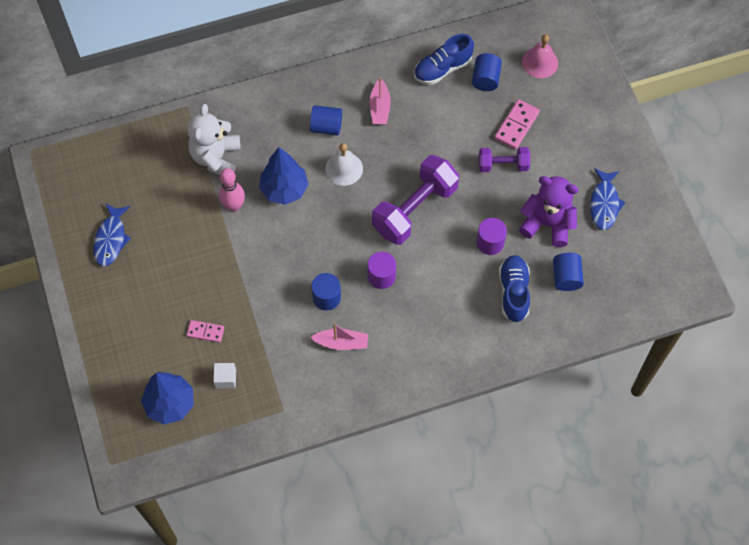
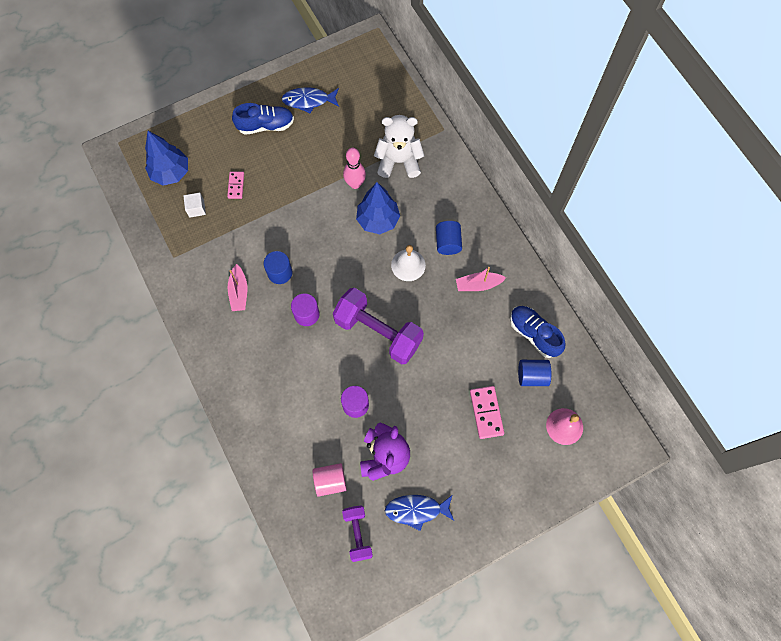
camera: 80 degrees right, 5 degrees up
purple dumbbell [479,147,530,172] -> purple dumbbell moved to [342,505,373,562]
pink domino [494,99,540,150] -> pink domino turned 60 degrees clockwise [470,386,504,439]
blue shoe [499,255,530,322] -> blue shoe moved to [232,103,294,135]
blue cylinder [553,253,584,291] -> pink cylinder [313,463,347,497]

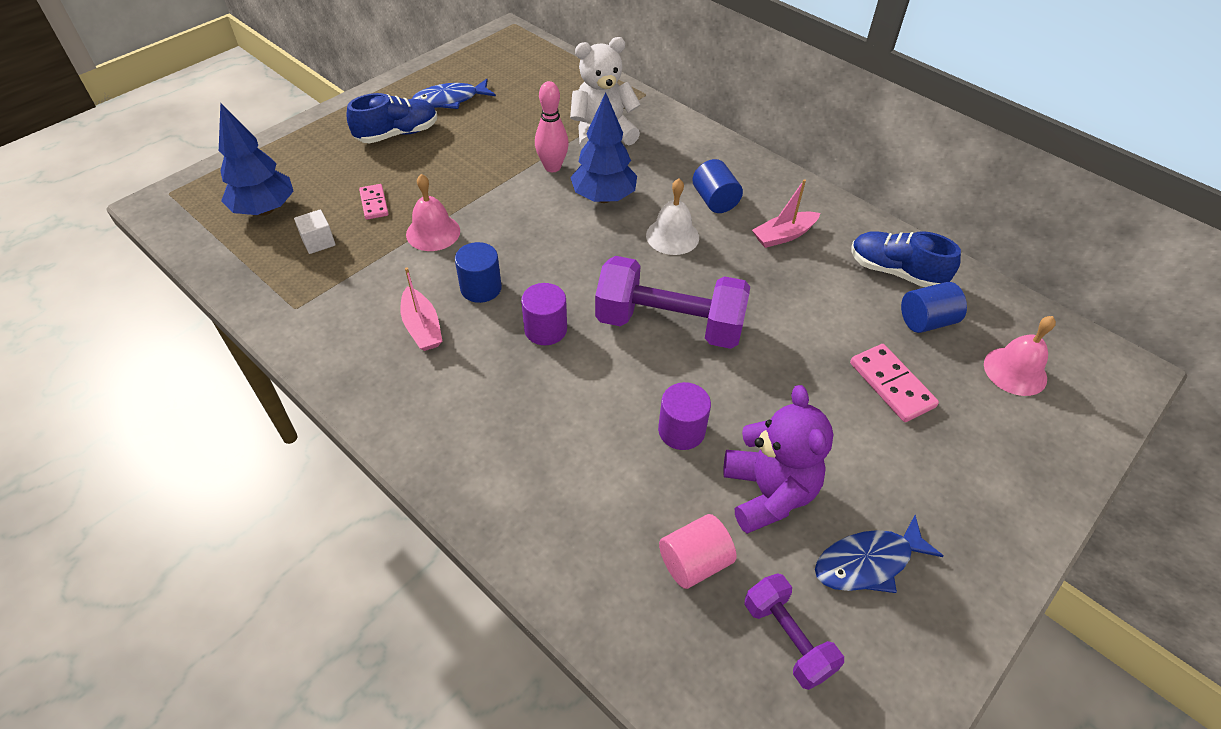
camera: 20 degrees left, 20 degrees down
none -> pink bell [406,174,460,251]

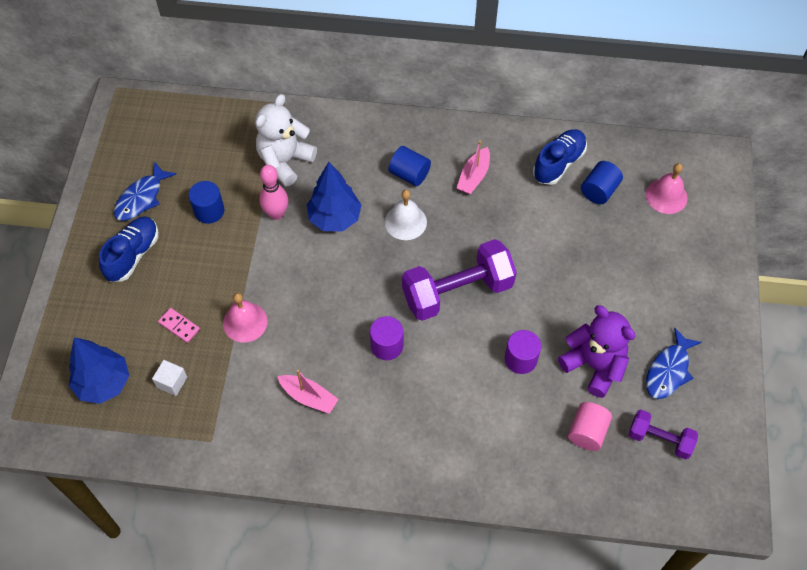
camera: 35 degrees left, 10 degrees up
blue cylinder [455,242,502,303] -> blue cylinder moved to [189,181,224,224]
pink domino [850,344,939,422] -> none
blue shoe [851,231,961,287] -> blue shoe turned 135 degrees clockwise [533,129,587,185]

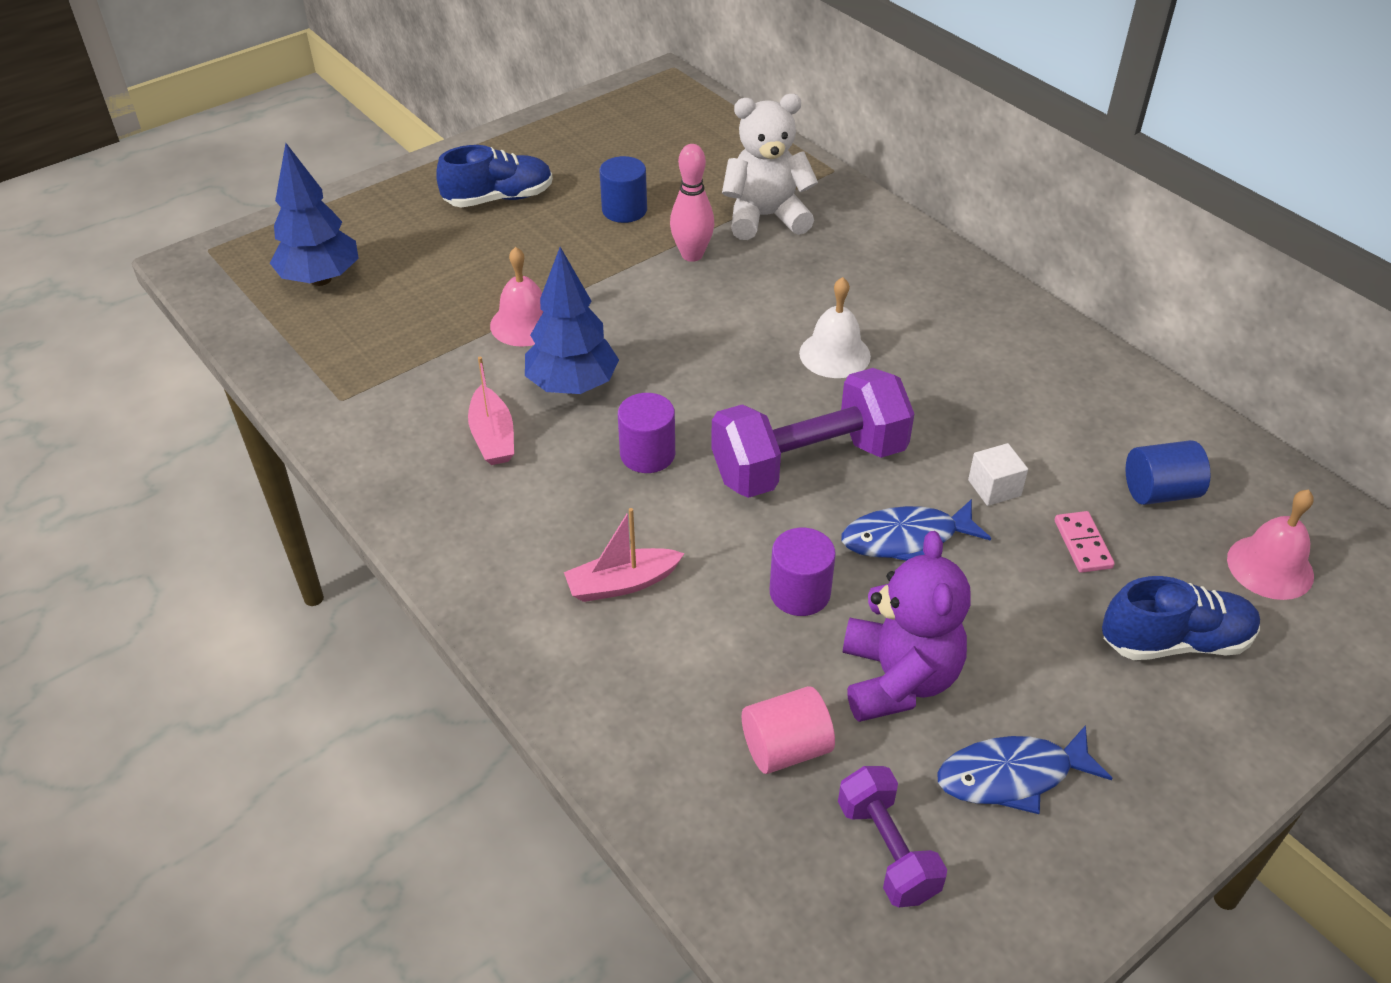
camera: 45 degrees right, 15 degrees down
blue fish [114,162,176,221] -> blue fish moved to [842,499,991,561]
white cube [152,360,187,396] -> white cube moved to [968,443,1028,506]
pink domino [158,308,200,343] -> pink domino moved to [1055,511,1115,573]
blue tree [307,162,361,231] -> blue tree moved to [525,247,619,394]
blue cylinder [389,146,431,186] -> none
purple dumbbell [402,239,517,321] -> purple dumbbell turned 45 degrees counterclockwise [711,368,914,498]
pink boat [457,141,490,194] -> pink boat moved to [564,508,685,602]
blue shoe [533,129,587,185] -> blue shoe moved to [1102,576,1260,660]

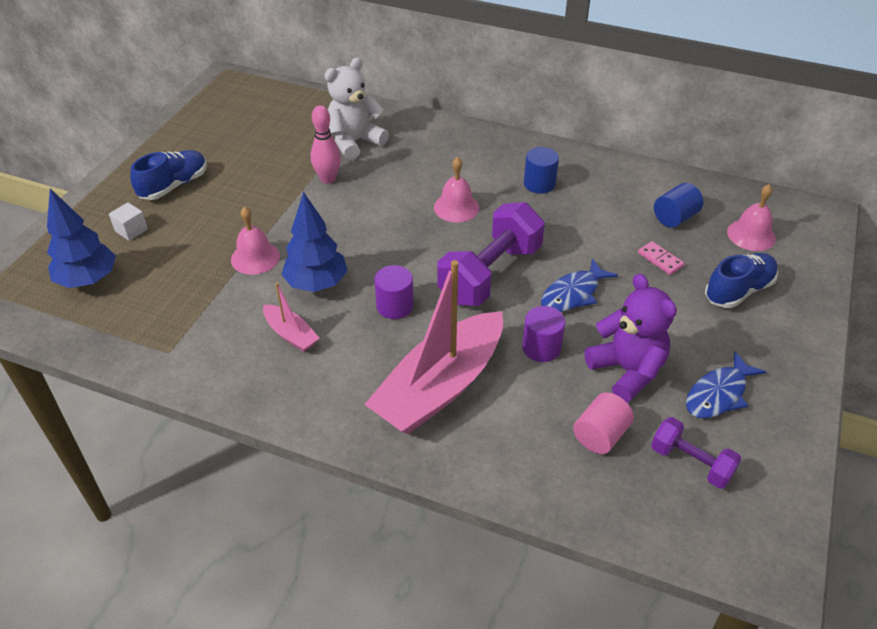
camera: 30 degrees left, 0 degrees up
pink boat [564,508,685,602] -> pink boat [364,260,503,434], size x2.24
blue cylinder [600,156,647,223] -> blue cylinder moved to [524,147,559,194]
white bell [799,277,871,378] -> pink bell [434,157,479,222]
white cube [968,443,1028,506] -> white cube moved to [109,202,148,241]

